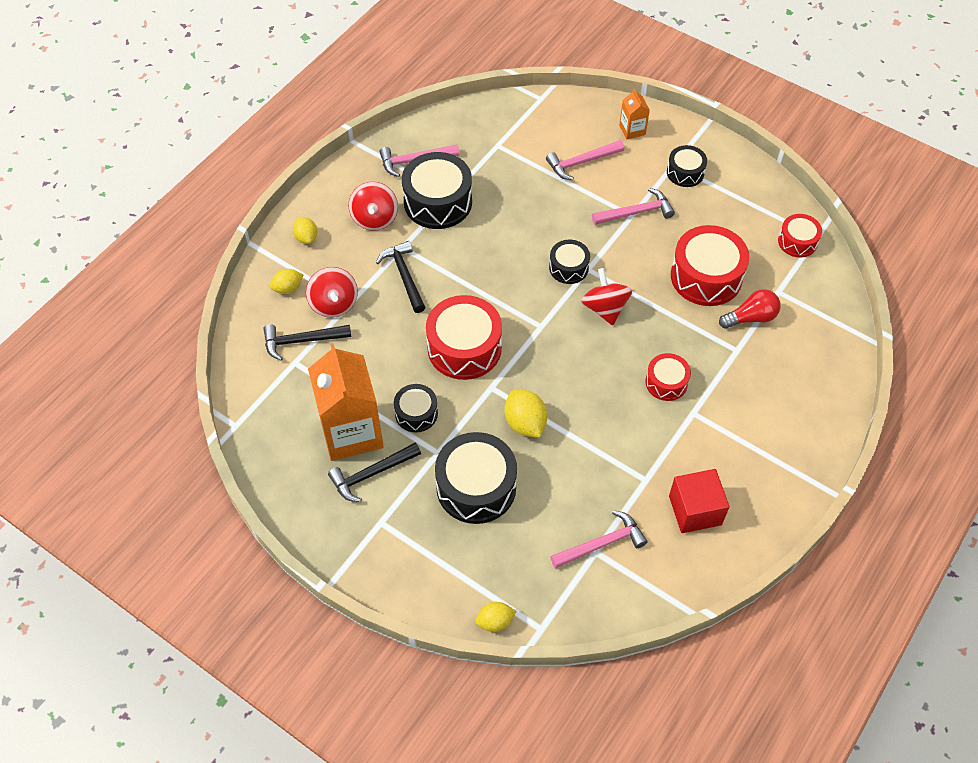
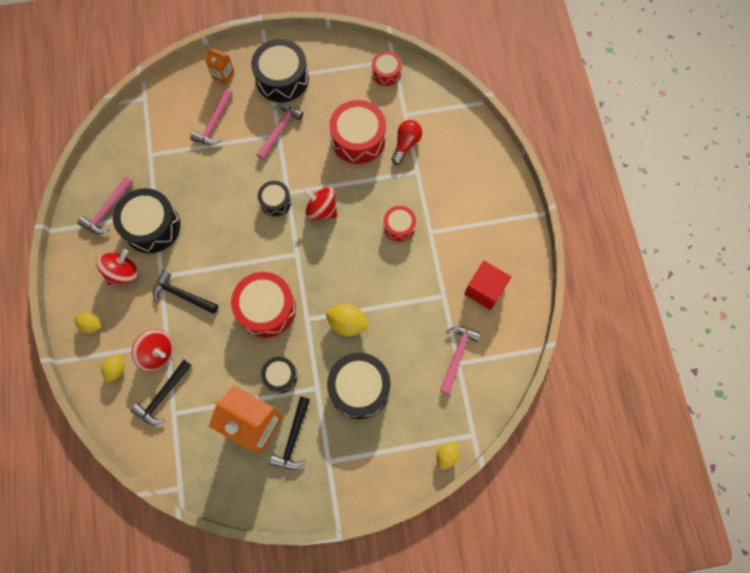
camera: 45 degrees left, 15 degrees up
red spinning top [349,182,398,231] -> red spinning top turned 90 degrees counterclockwise [96,249,138,285]
black drum [667,145,707,187] -> black drum [251,39,309,102], size x1.80

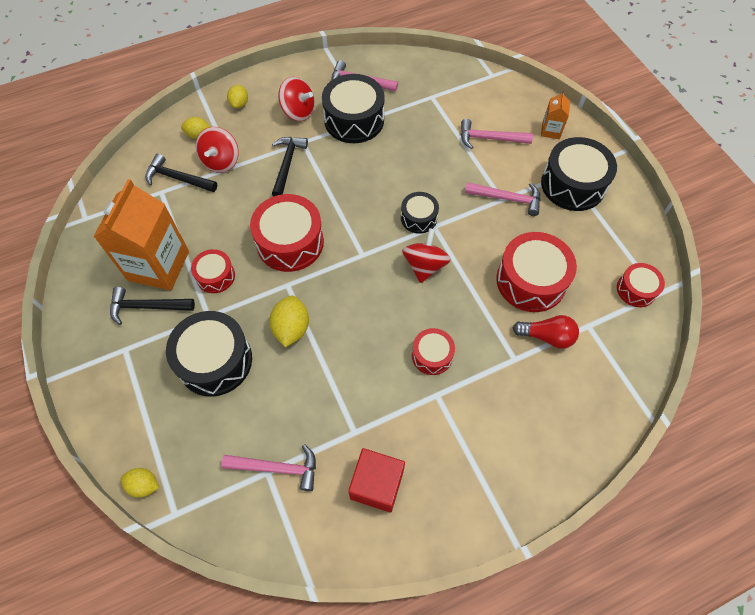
camera: 75 degrees right, 10 degrees down
black drum [261,357,298,393] -> red drum [191,249,235,293]

